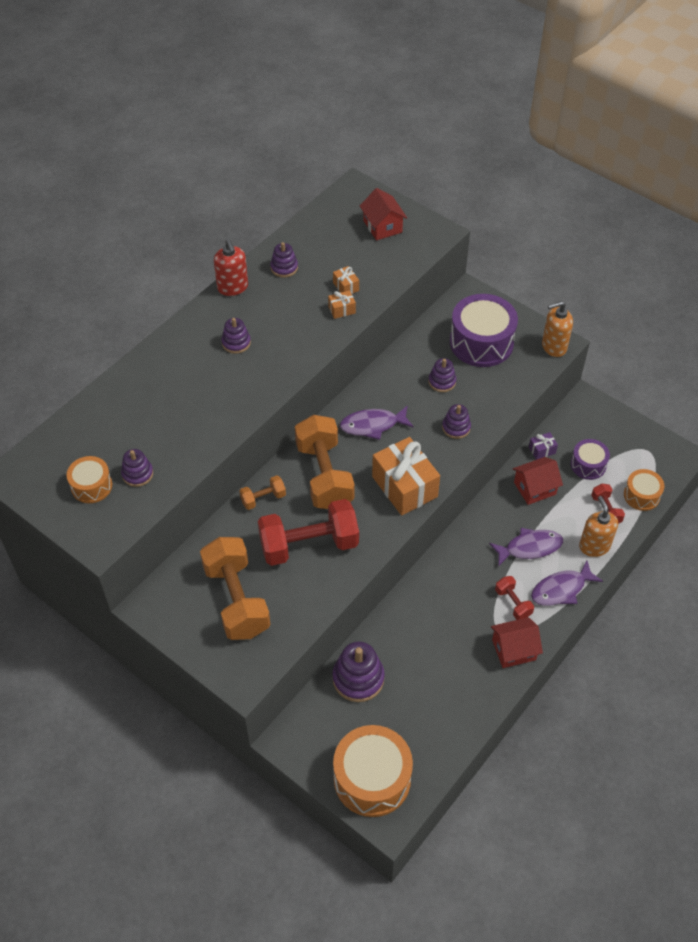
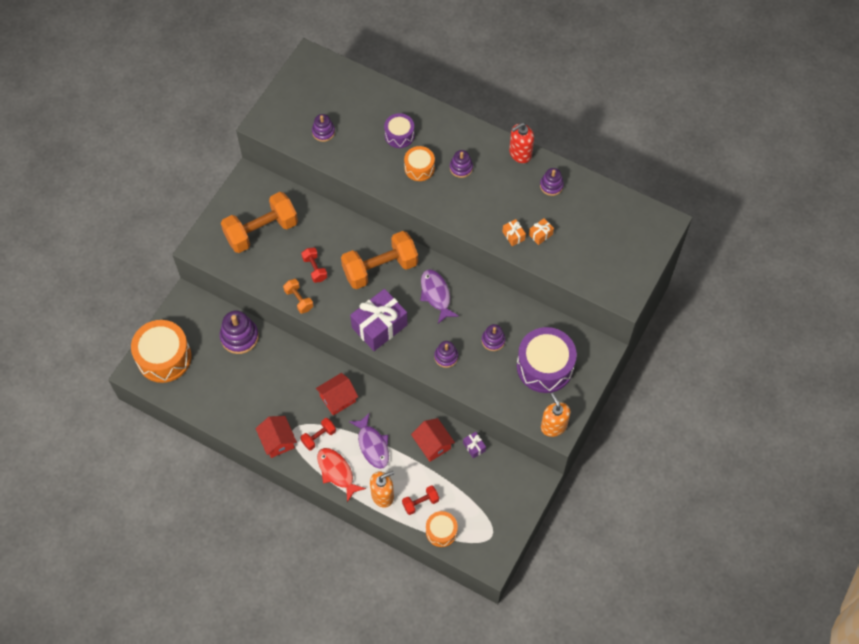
camera: 80 degrees right, 10 degrees up
orange drum [67,456,112,503] -> orange drum moved to [404,146,435,181]
orange dumbbell [239,475,286,510] -> orange dumbbell moved to [283,279,313,313]
red dumbbell [258,499,359,566] -> red dumbbell [301,248,328,283], size x0.47
red house [360,188,407,240] -> red house moved to [316,373,358,416]
orange gift [372,437,440,515] -> purple gift [350,289,408,351]
purple fish [531,561,603,606] -> red fish [317,448,366,502]
purple drum [571,439,610,480] -> purple drum moved to [384,113,414,148]

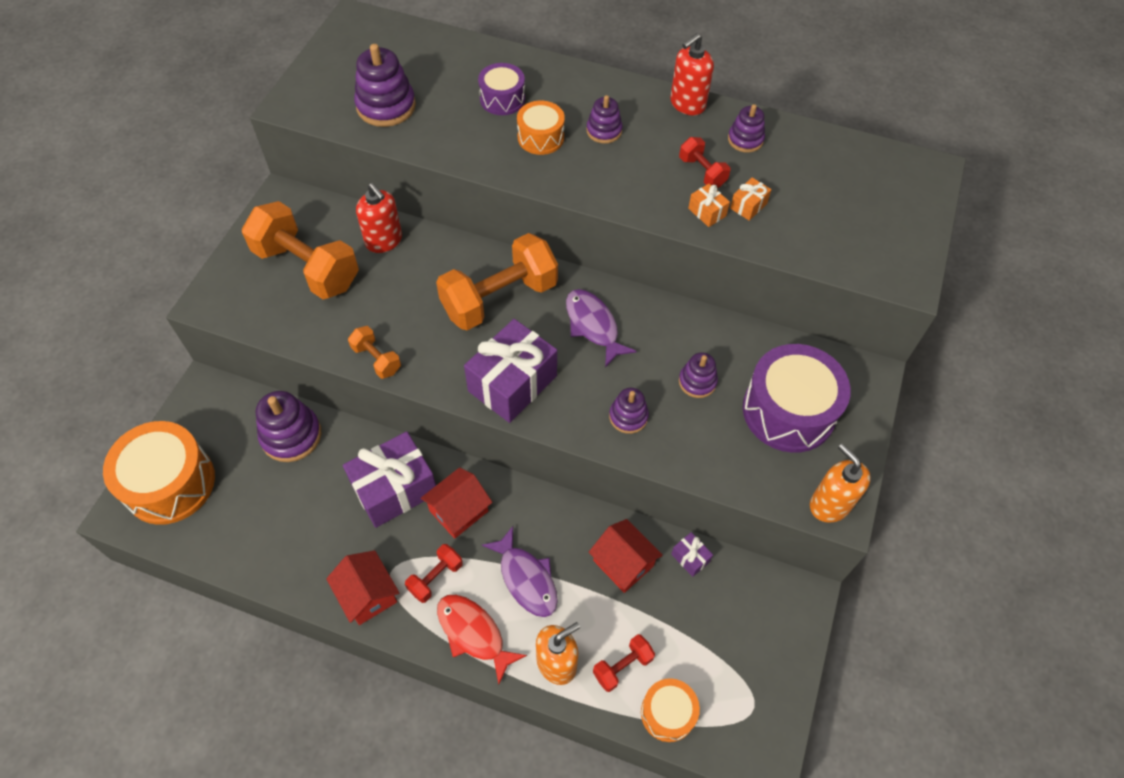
camera: 10 degrees left, 5 degrees down
orange dumbbell [221,192,298,253] -> orange dumbbell turned 75 degrees clockwise [242,201,359,299]
red dumbbell [301,248,328,283] -> red dumbbell moved to [679,137,730,188]
purple stacking toy [312,114,335,142] -> purple stacking toy [354,44,416,127], size x1.68
none -> purple gift [343,431,436,528]
none -> red soap dispenser [356,183,402,253]

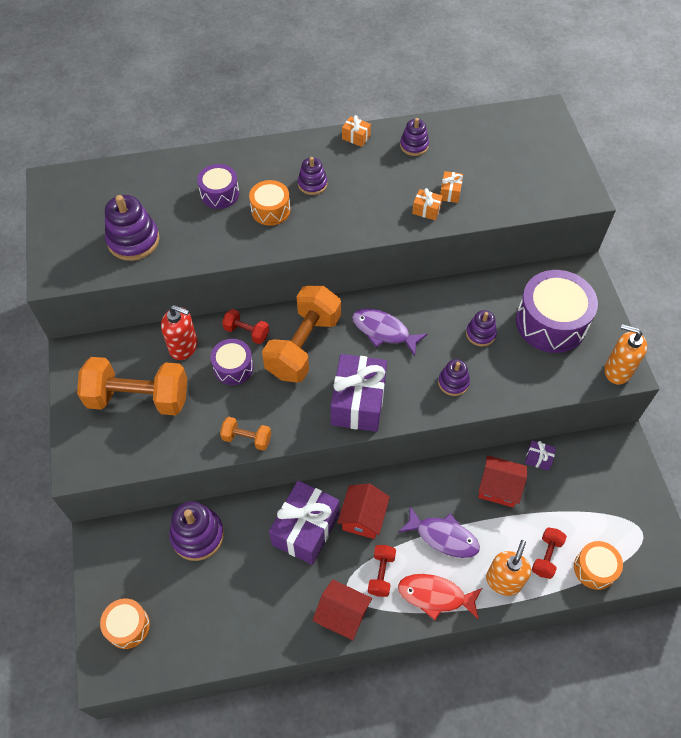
camera: 30 degrees left, 0 degrees up
orange drum [103,421,215,525] -> orange drum [100,599,150,649], size x0.55
red soap dispenser [670,33,714,115] -> orange gift [342,115,371,147]
red dumbbell [679,137,730,188] -> red dumbbell moved to [222,309,269,344]
none -> purple drum [210,339,254,385]

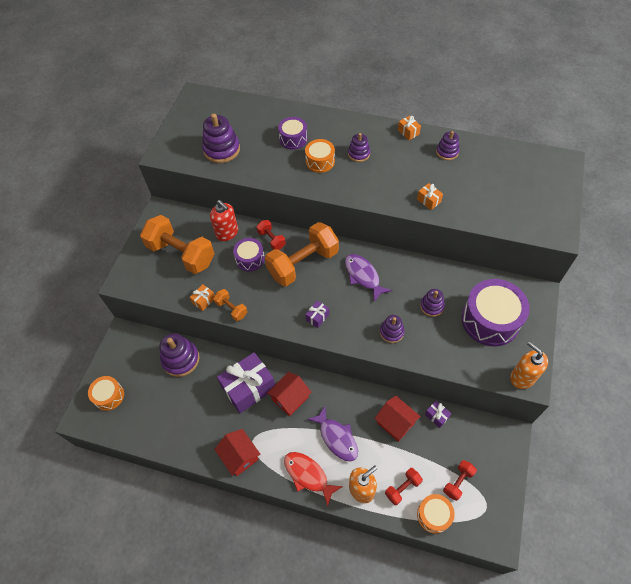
camera: 30 degrees right, 0 degrees up
purple gift [331,354,387,432] -> purple gift [305,301,329,328], size x0.43
red dumbbell [368,545,396,597] -> red dumbbell moved to [443,460,477,501]
orange gift [440,171,463,203] -> orange gift moved to [190,284,215,311]

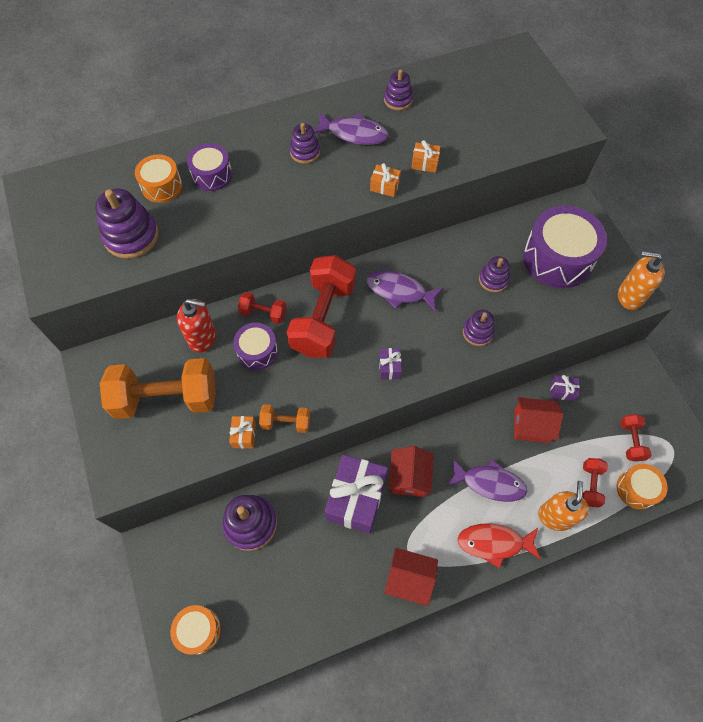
camera: 40 degrees left, 5 degrees up
orange dumbbell [265,222,339,286] -> red dumbbell [286,255,356,358]
orange drum [305,139,335,173] -> orange drum moved to [135,154,182,203]
orange gift [398,116,421,140] -> orange gift moved to [370,163,401,197]
none -> purple fish [314,112,389,145]

